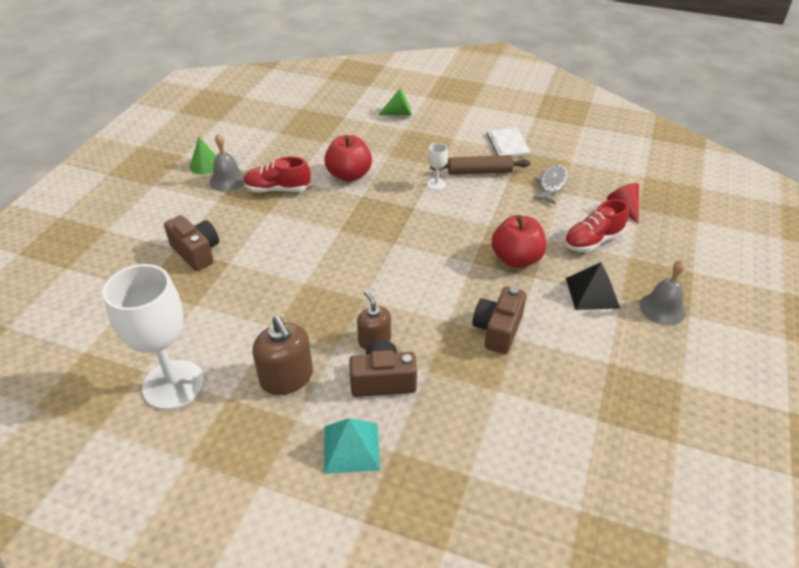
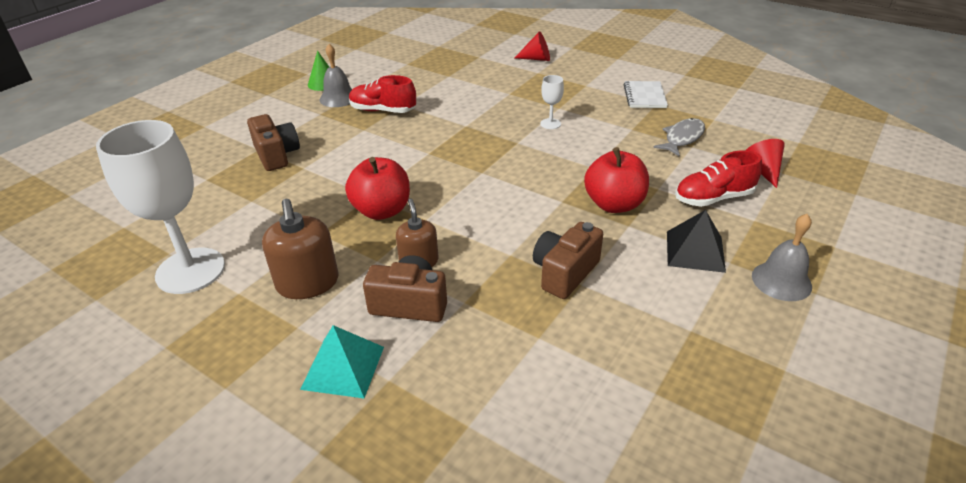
camera: 15 degrees right, 5 degrees down
red apple [324,135,372,182] -> red apple moved to [345,157,410,220]
green cone [378,89,412,115] -> red cone [515,31,550,61]
brown rolling pin [430,155,531,175] -> none

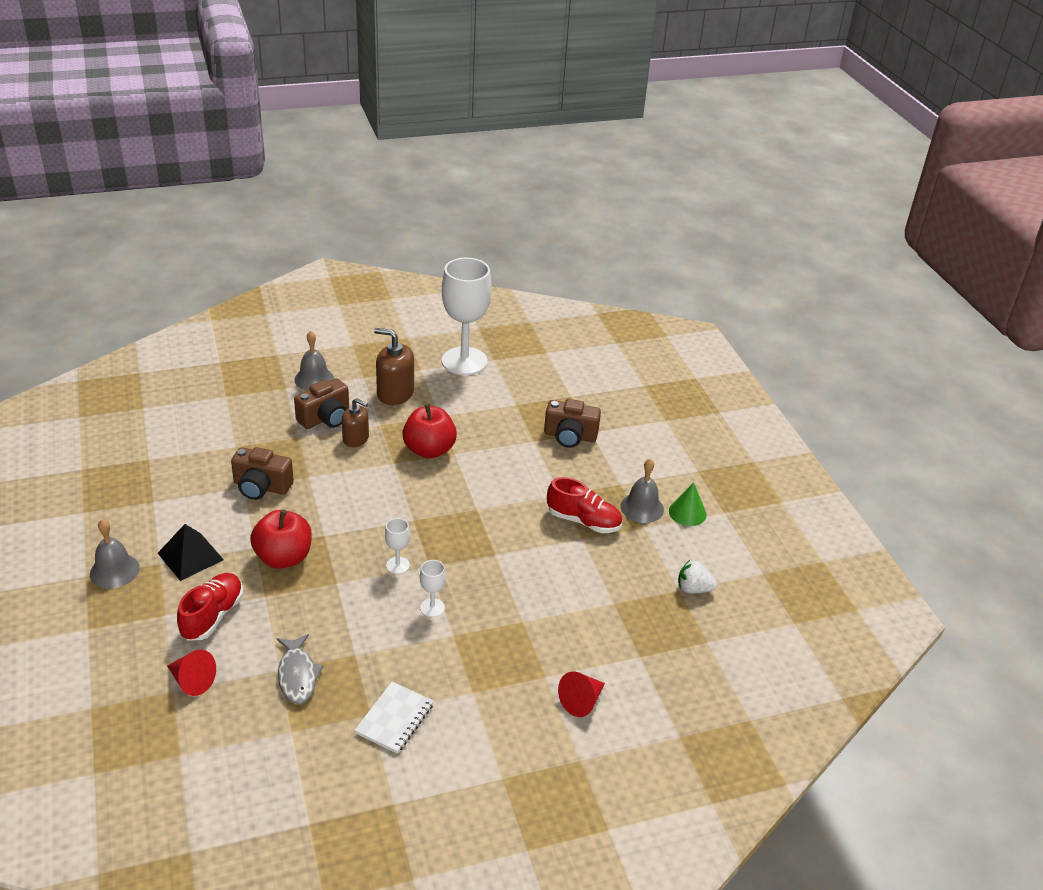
camera: 125 degrees right, 0 degrees up
turquoise pyramid [300,325,384,398] -> grey bell [295,331,334,391]
red shoe [349,75,416,113] -> red shoe turned 60 degrees clockwise [547,477,622,533]
brown camera [533,222,603,299] -> brown camera turned 120 degrees clockwise [231,447,294,500]
white notebook [624,81,668,108] -> white notebook turned 75 degrees clockwise [354,682,434,753]
none -> white goblet [385,518,410,574]
none -> white strawberry [678,560,717,593]

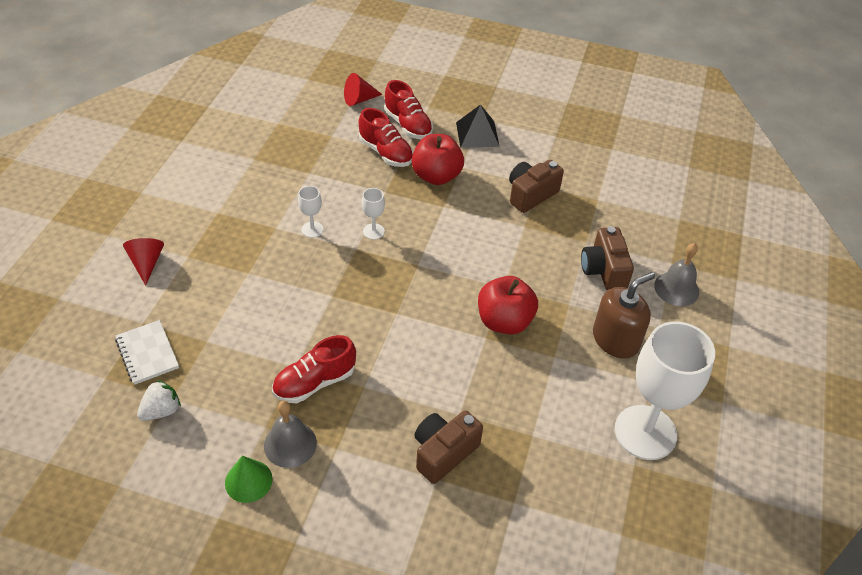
camera: 125 degrees right, 10 degrees up
grey bell [90,519,140,588] -> none
grey fish [276,634,323,704] -> none
brown soap dispenser [342,398,369,447] -> none
white notebook [354,682,434,753] -> white notebook moved to [115,320,179,385]
none -> red shoe [359,108,413,167]

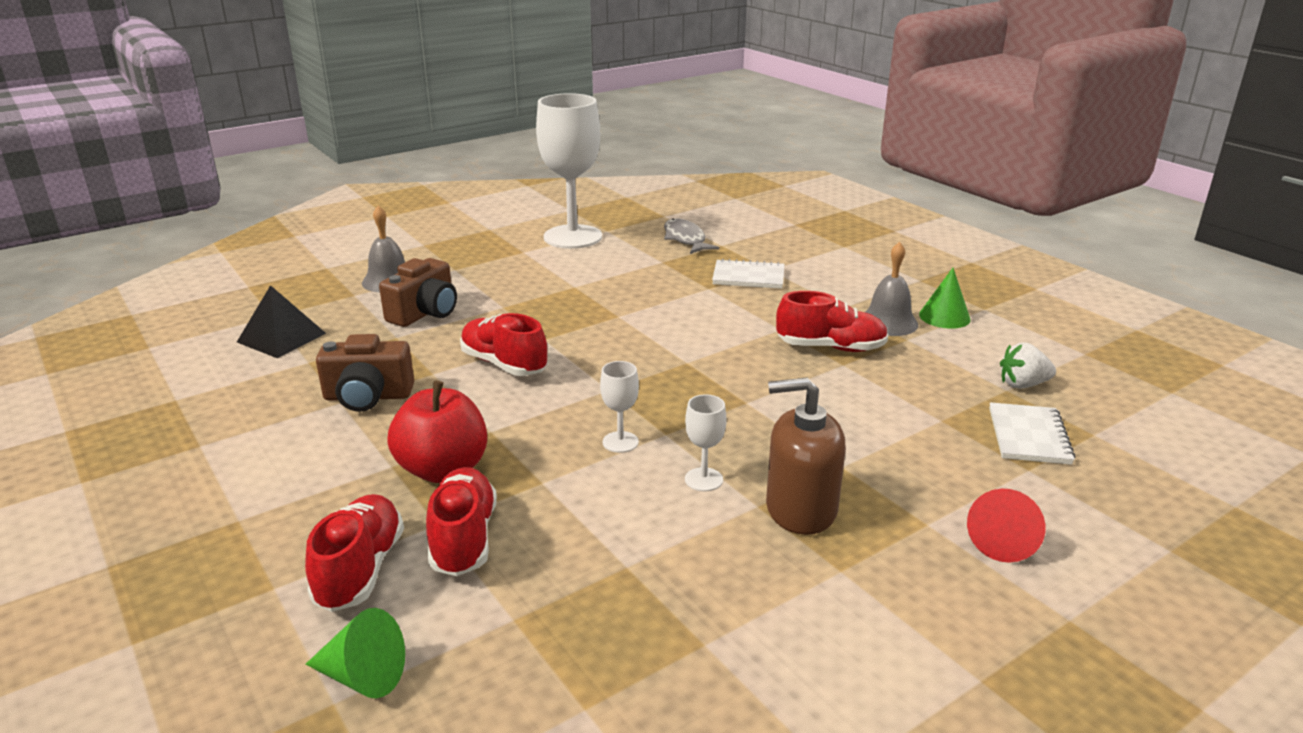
camera: 140 degrees left, 20 degrees down
red cone [344,73,382,106] -> green cone [305,608,405,698]
brown camera [414,410,483,484] -> white notebook [712,258,785,289]
black pyramid [456,104,500,148] -> black pyramid moved to [237,285,326,358]
red apple [478,276,538,334] -> none
brown soap dispenser [593,272,655,359] -> brown soap dispenser moved to [766,377,846,535]
none -> red shoe [460,313,548,376]
none -> grey fish [664,219,719,254]

